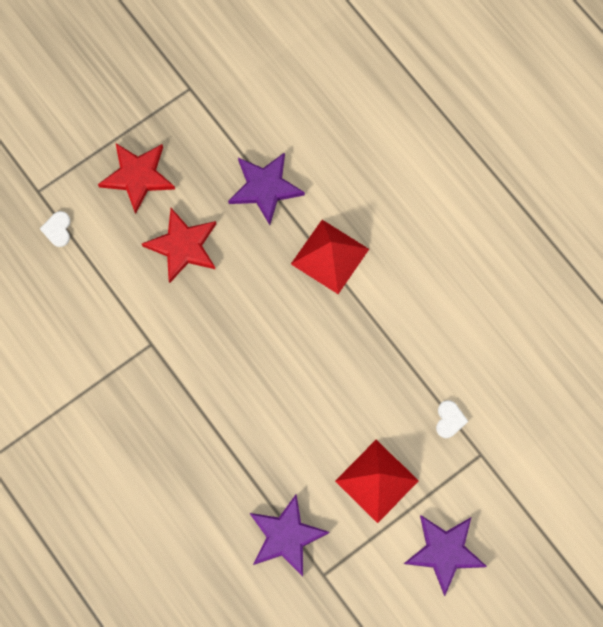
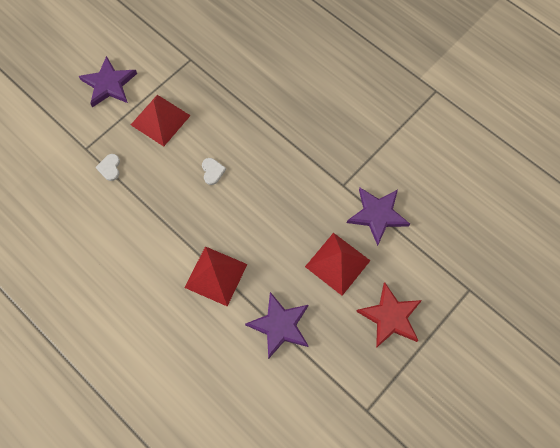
camera: 170 degrees right, 5 degrees down
white heart [40,211,71,247] -> white heart moved to [202,158,226,185]
red star [142,208,216,283] -> red pyramid [305,233,371,296]
purple star [250,494,329,577] -> purple star moved to [347,188,410,246]

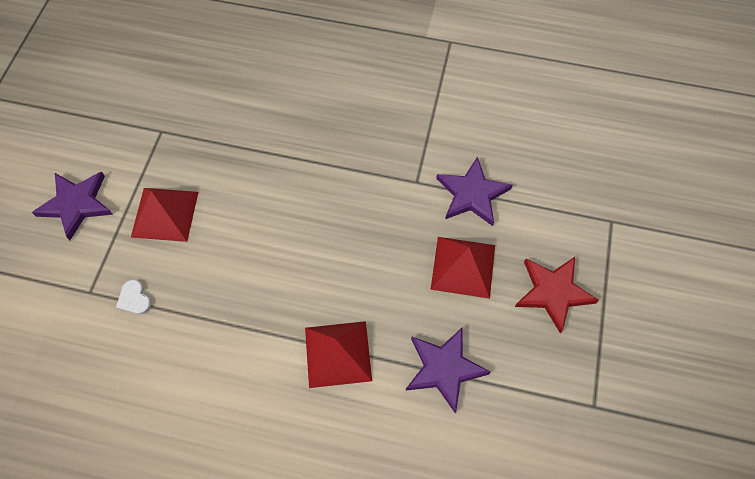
camera: 30 degrees left, 5 degrees down
white heart [202,158,226,185] -> none

